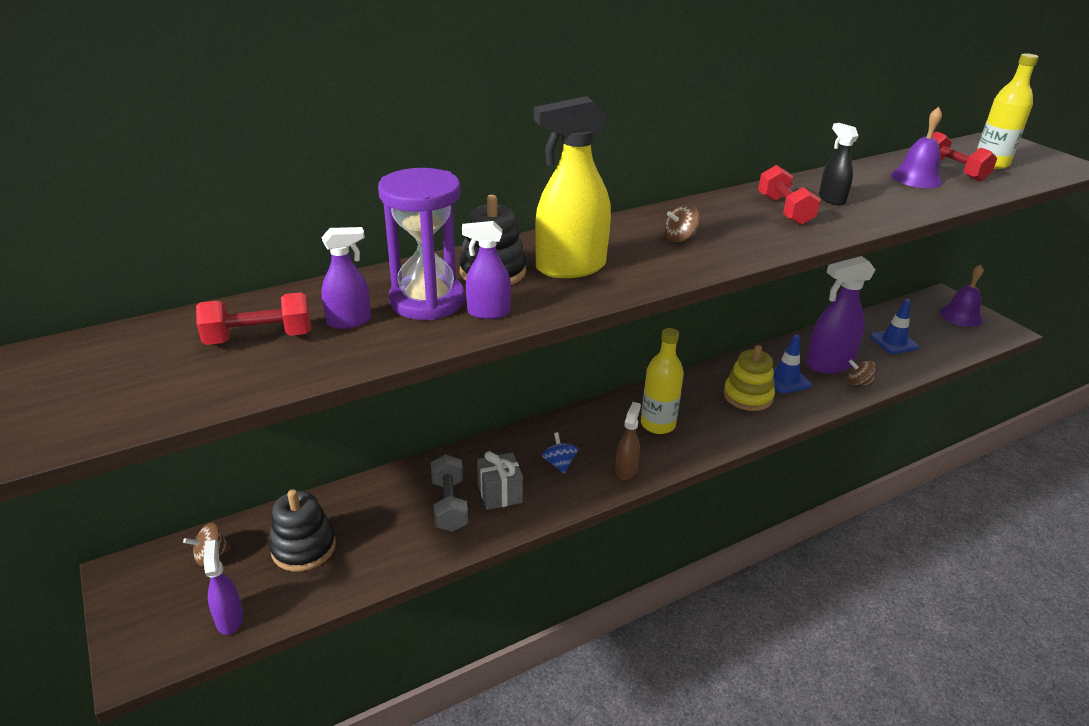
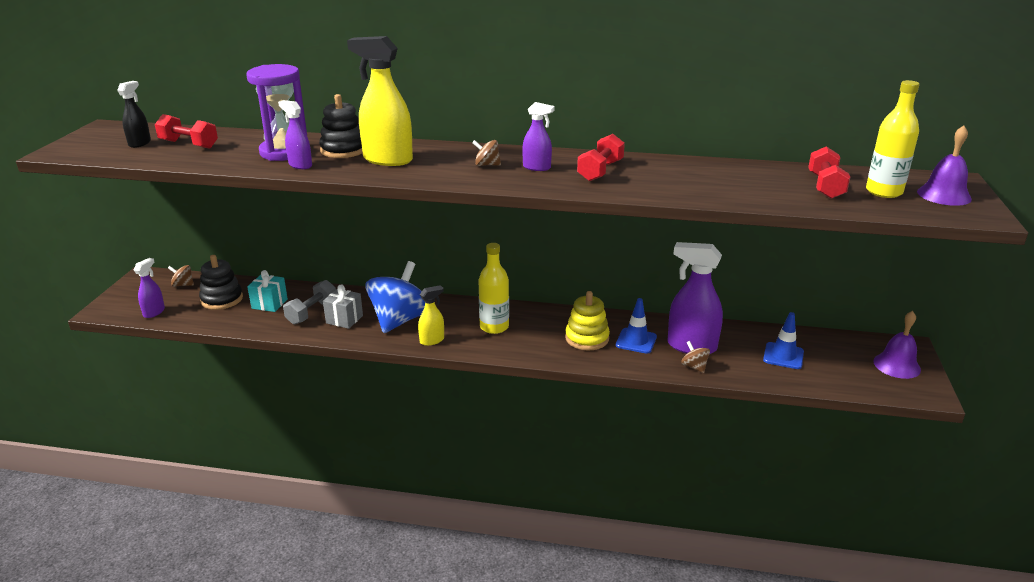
camera: 40 degrees right, 5 degrees down
purple spray bottle [322,227,371,329] -> purple spray bottle moved to [522,102,554,171]
blue spinning top [542,432,578,474] -> blue spinning top [366,261,425,333], size x2.42
brown spray bottle [615,402,641,480] -> yellow spray bottle [418,285,444,346]
black spray bottle [819,123,858,205] -> black spray bottle moved to [117,81,151,148]
purple bell [891,107,943,188] -> purple bell moved to [917,125,972,206]
none -> turquoise gift [247,270,288,312]

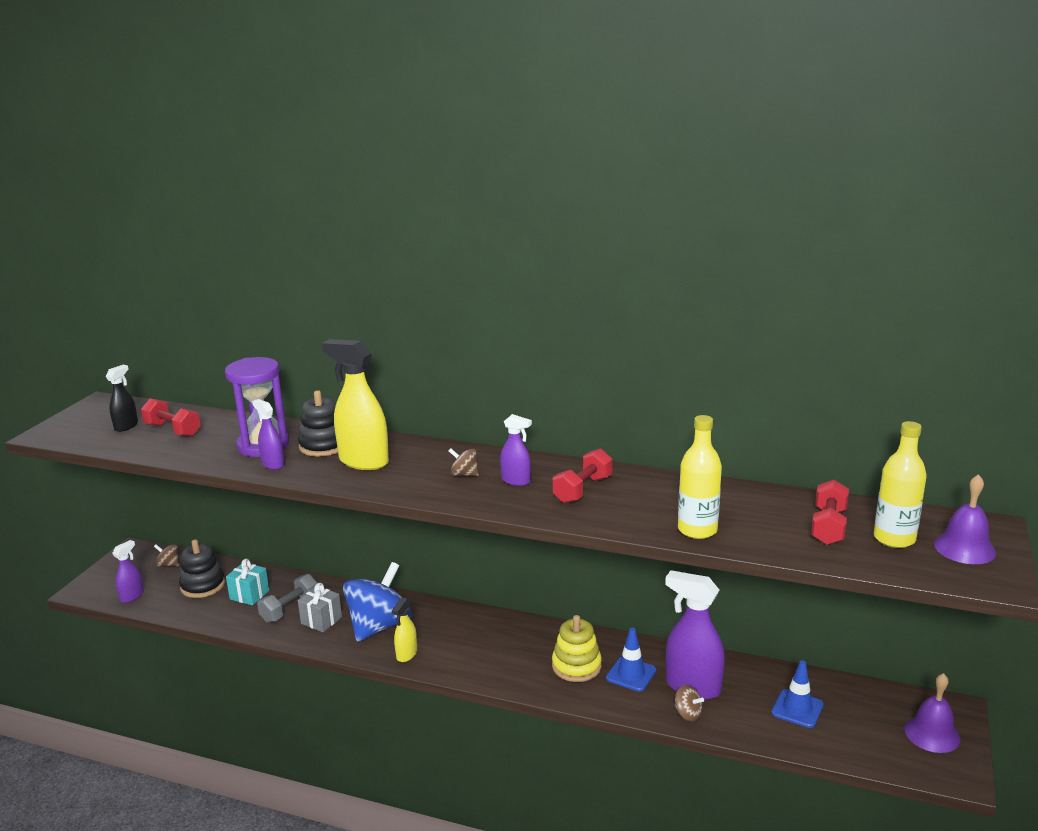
camera: 10 degrees right, 5 degrees down
yellow spray bottle [418,285,444,346] -> yellow spray bottle turned 135 degrees clockwise [392,597,417,662]
yellow bottle [479,243,509,334] -> yellow bottle moved to [678,415,722,539]
brown spinning top [681,341,710,373] -> brown spinning top turned 150 degrees clockwise [674,685,704,721]

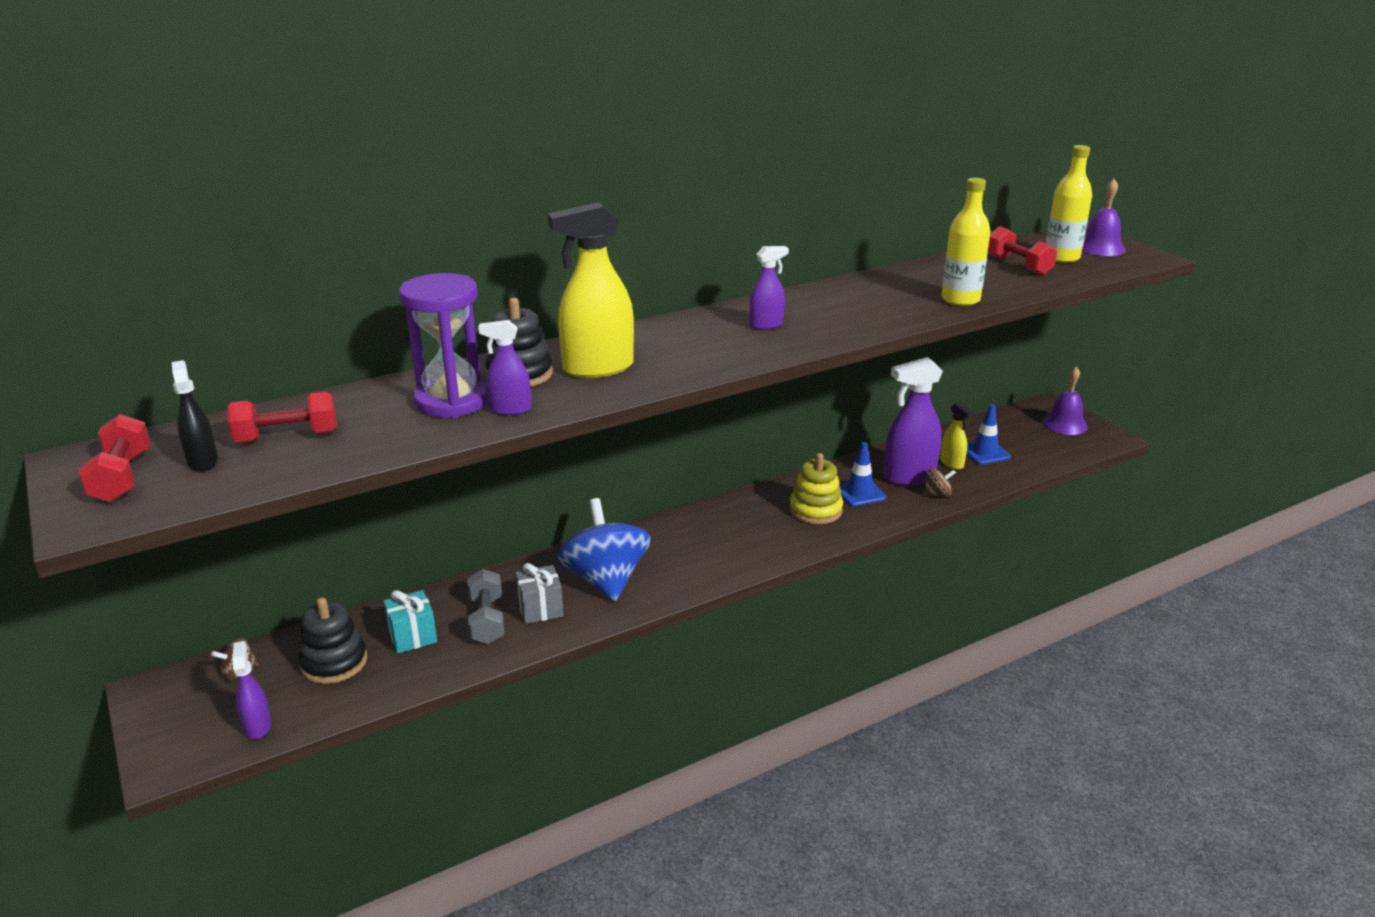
camera: 50 degrees left, 5 degrees up
yellow spray bottle [392,597,417,662] -> yellow spray bottle moved to [940,402,974,470]
brown spinning top [449,448,479,476] -> none
red dumbbell [553,448,613,503] -> red dumbbell moved to [78,414,151,502]

